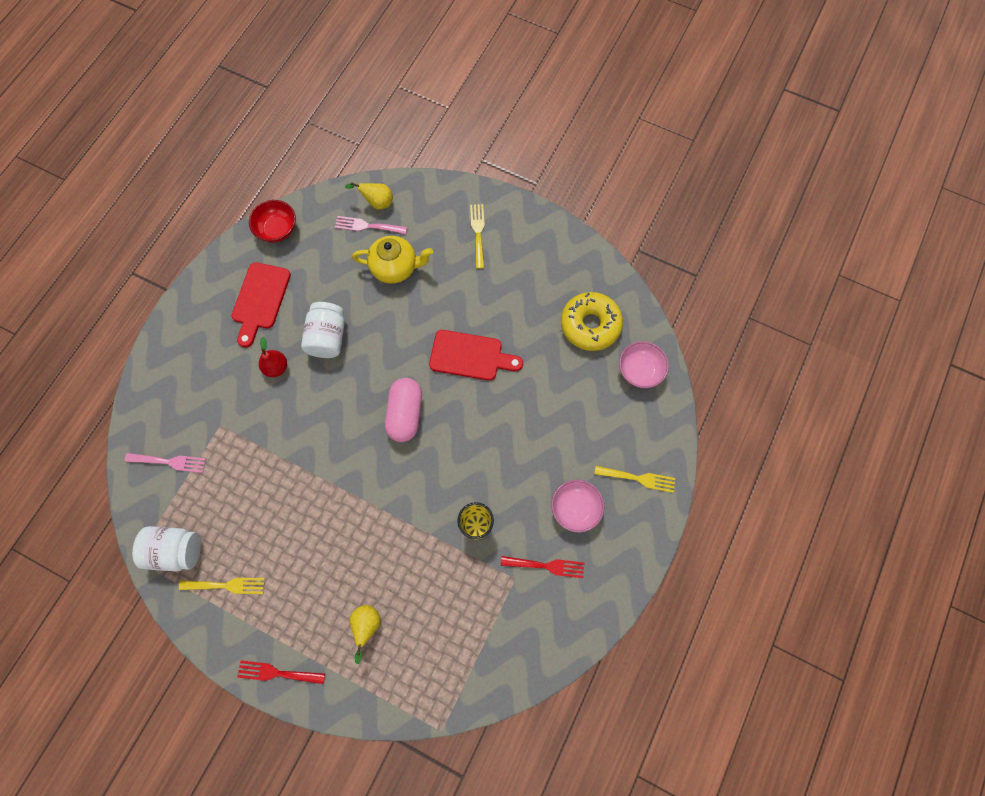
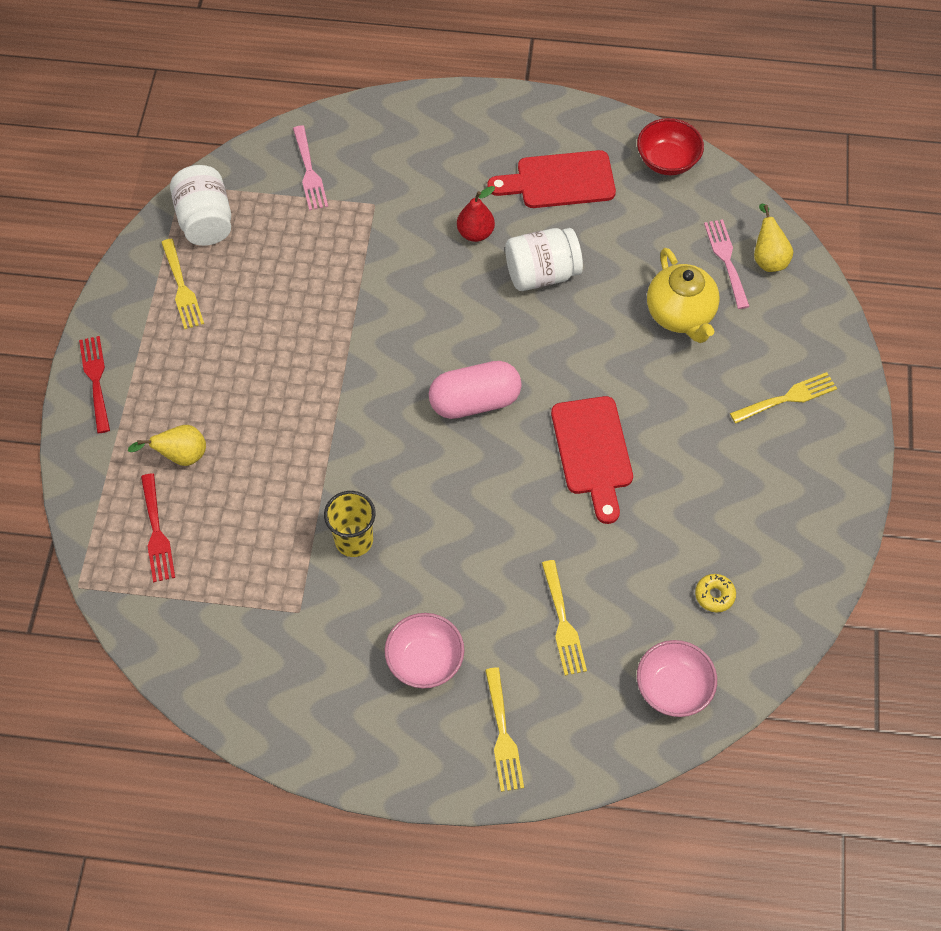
camera: 70 degrees right, 10 degrees down
red fork [501,556,584,578] -> red fork moved to [141,473,175,582]
yellow donut [561,292,623,351] -> yellow donut [695,574,736,613], size x0.41
none -> yellow fork [542,560,587,676]

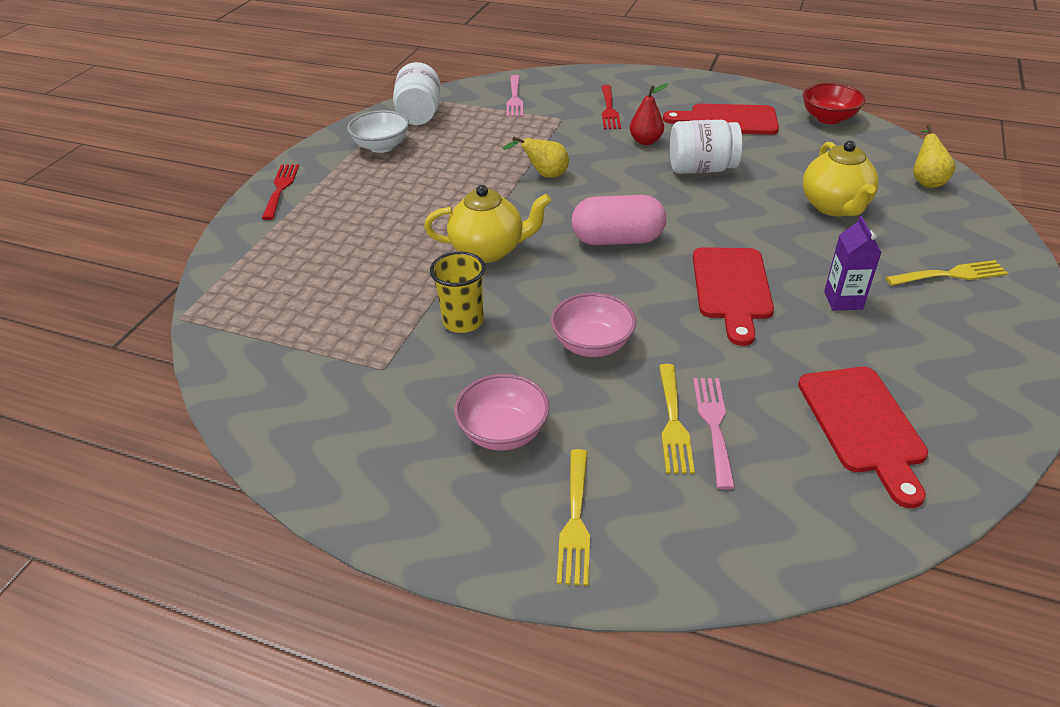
camera: 15 degrees right, 20 degrees down
yellow pear [128,425,206,466] -> yellow pear moved to [502,136,569,178]
red fork [141,473,175,582] -> red fork moved to [601,85,621,129]
yellow fork [161,239,204,329] -> white bowl [347,110,409,153]
pink bowl [637,640,717,717] -> pink bowl moved to [551,293,636,357]
yellow donut [695,574,736,613] -> red cutting board [798,367,928,508]
pink fork [704,219,750,309] -> pink fork moved to [693,378,735,489]
none -> yellow teapot [424,185,551,263]
none -> purple carton [824,216,881,310]

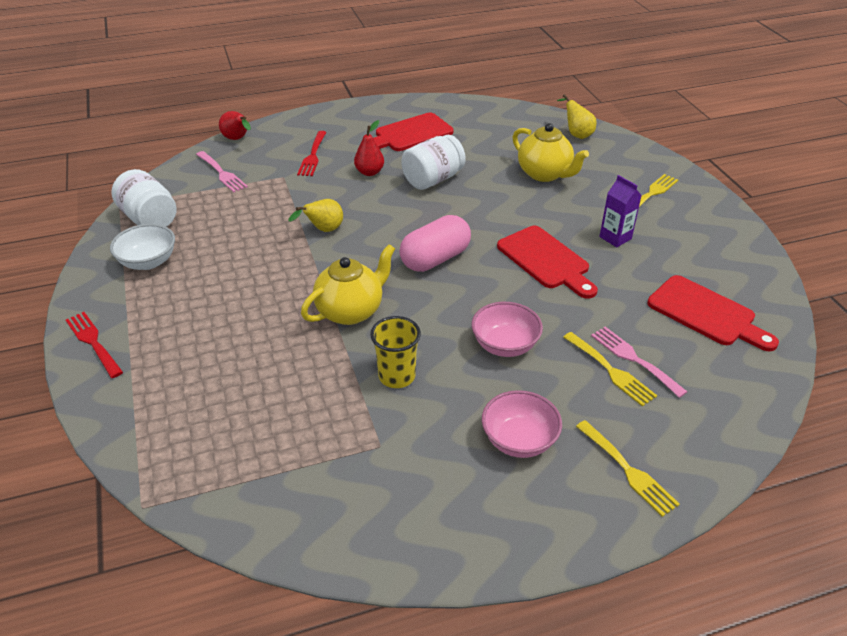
camera: 40 degrees left, 0 degrees up
red fork [601,85,621,129] -> red fork turned 45 degrees clockwise [297,131,327,176]
red bowl [803,83,865,124] -> none
none -> red pear [219,111,251,140]

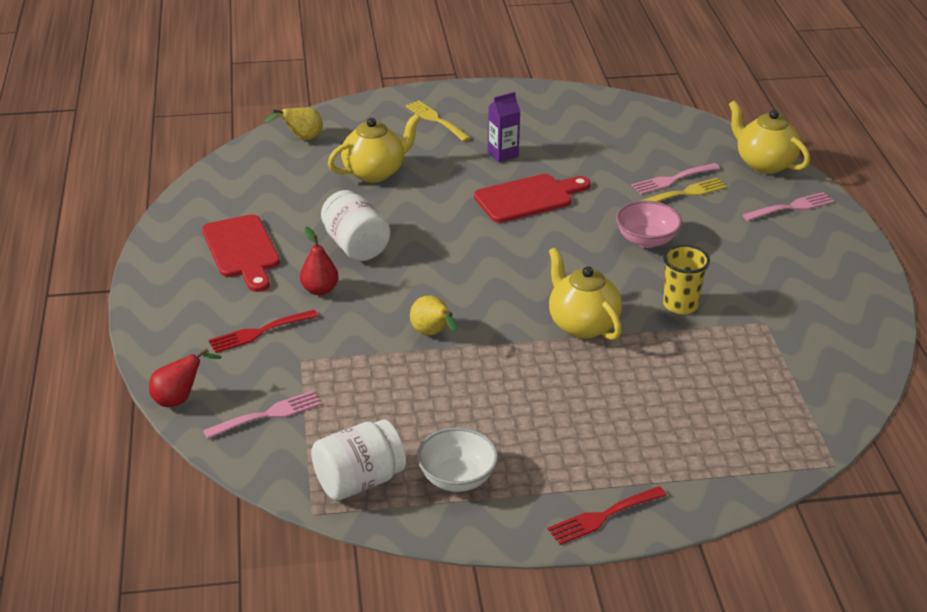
camera: 80 degrees left, 5 degrees down
red fork [297,131,327,176] -> red fork turned 135 degrees clockwise [208,310,319,353]
pink capsule [399,215,471,272] -> none
pink bowl [482,390,562,458] -> none
yellow fork [576,420,680,517] -> pink fork [743,192,834,221]
red cutting board [647,275,779,351] -> none
none -> yellow teapot [729,100,810,174]

